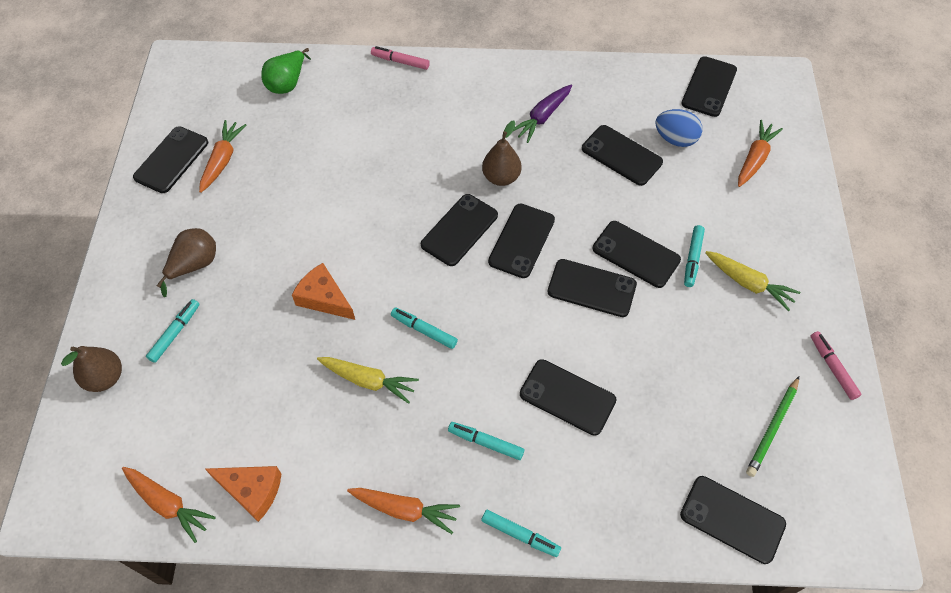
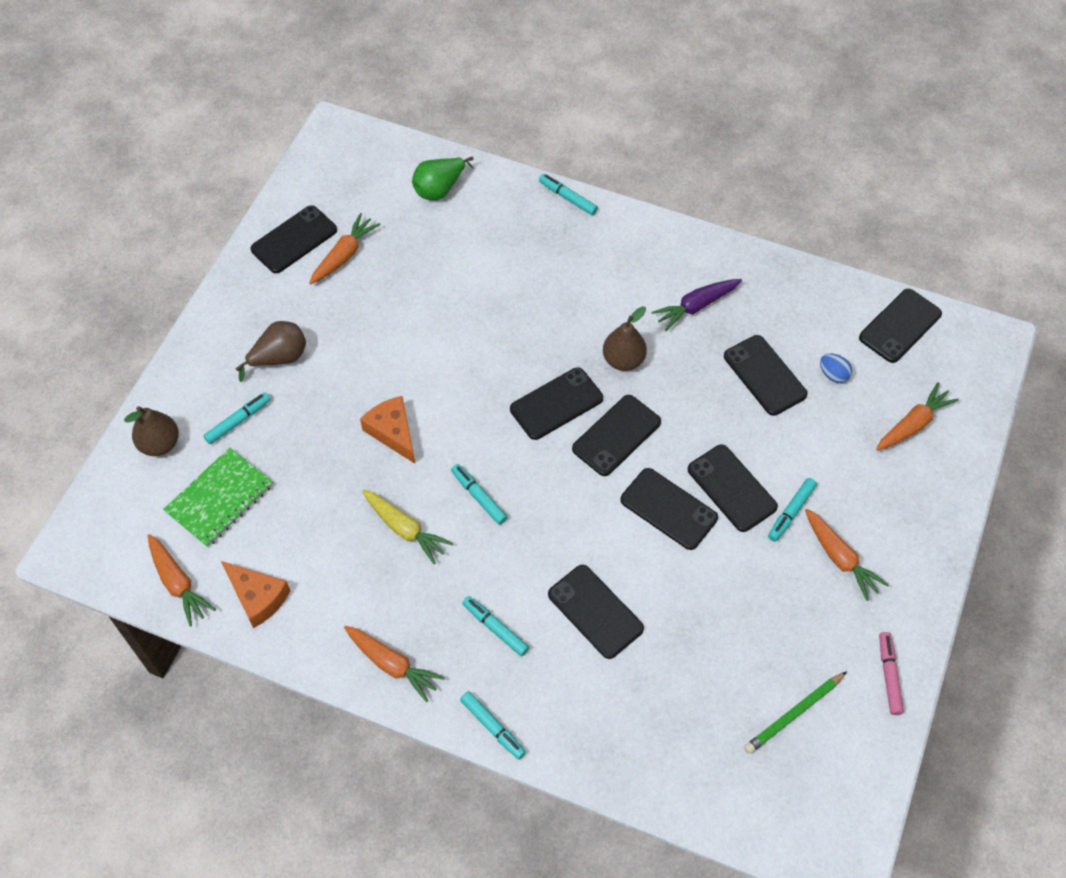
camera: 20 degrees right, 0 degrees up
pink marker [371,46,430,70] -> turquoise marker [539,174,598,216]
blue egg [655,109,702,147] -> blue egg [820,354,852,383], size x0.64
black phone [680,476,786,564] -> none
yellow carrot [705,251,800,311] -> orange carrot [805,509,889,601]
none -> green notebook [163,447,273,547]

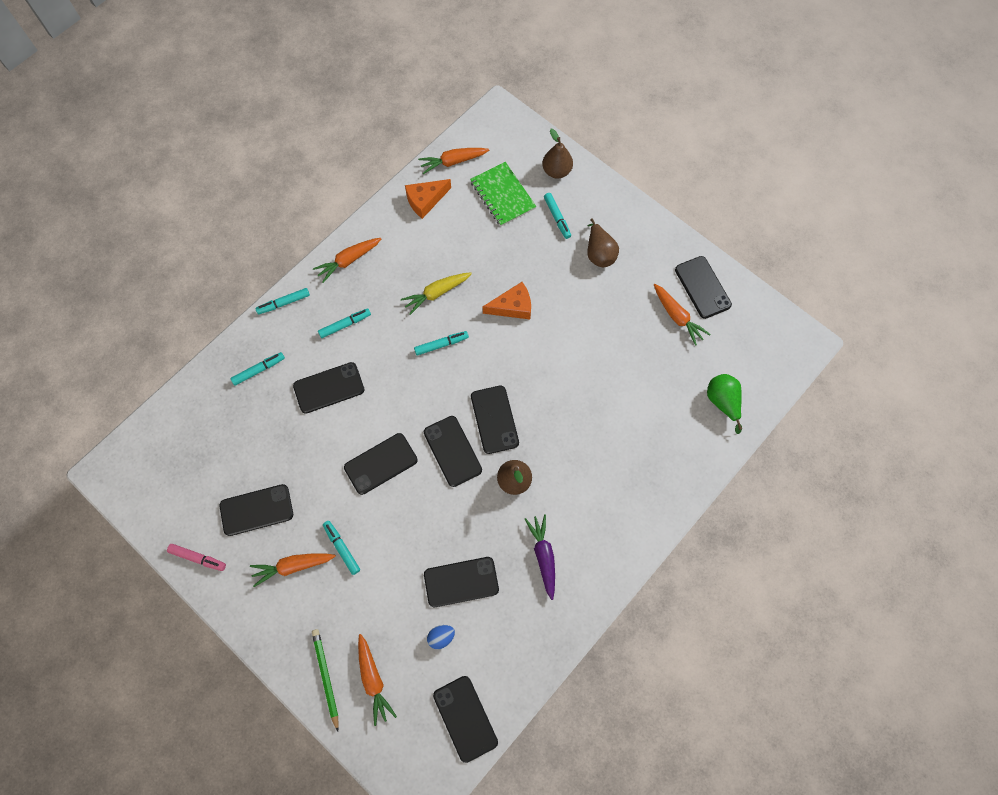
camera: 110 degrees right, 10 degrees up
turquoise marker [539,174,598,216] -> turquoise marker moved to [230,352,285,386]
black phone [688,445,778,532] -> black phone moved to [220,484,293,536]
green pencil [744,671,847,754] -> green pencil moved to [312,629,339,732]

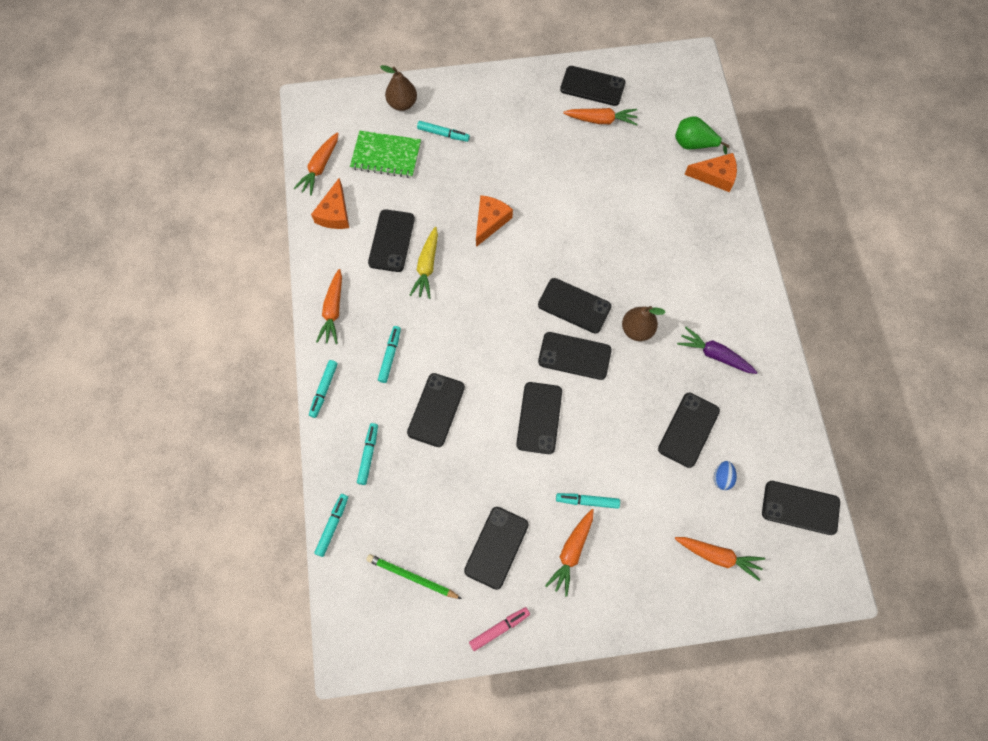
camera: 50 degrees left, 0 degrees up
green pencil [312,629,339,732] -> green pencil moved to [366,554,462,599]
turquoise marker [414,331,469,355] -> turquoise marker moved to [314,494,348,557]
brown pear [587,218,619,267] -> none
none -> black phone [368,209,415,272]
none -> orange cheese [684,153,737,192]

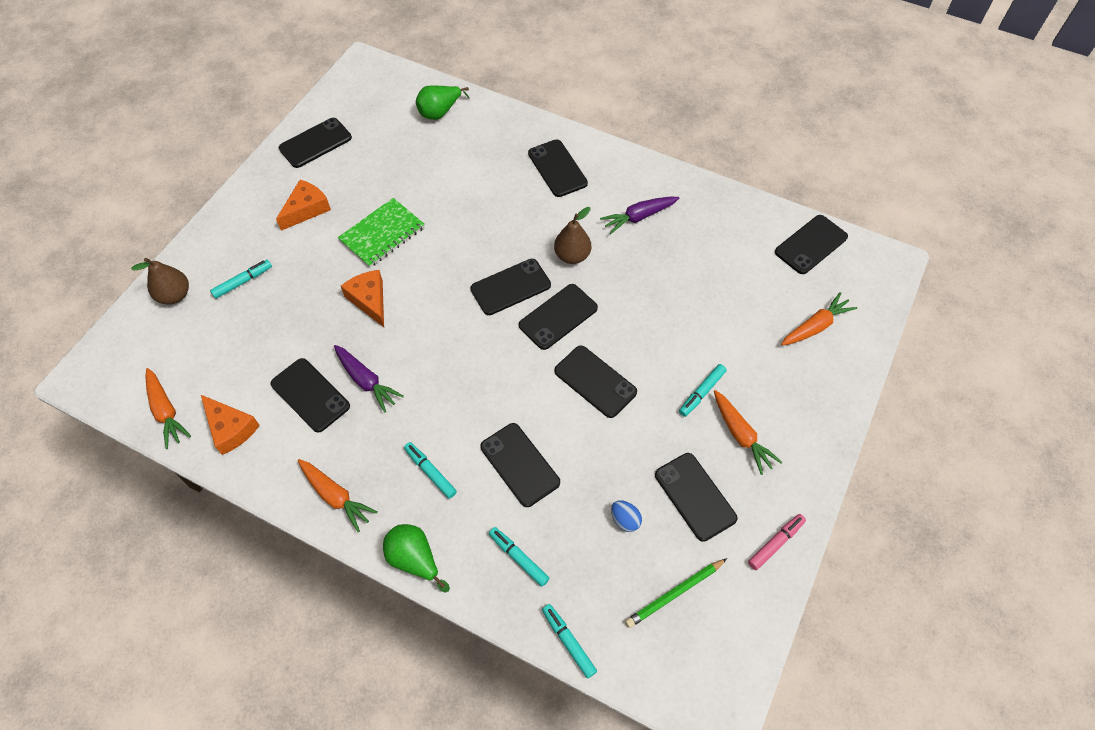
camera: 55 degrees left, 10 degrees down
turquoise marker [309,360,338,418] -> green pear [383,524,450,593]
green notebook [350,131,421,178] -> green notebook moved to [338,198,425,268]
yellow carrot [410,227,438,299] -> purple carrot [334,345,404,413]
pink marker [469,607,530,651] -> pink marker turned 45 degrees clockwise [748,514,806,570]
orange carrot [563,108,637,125] -> none
black phone [658,393,720,468] -> black phone moved to [528,139,588,197]
orange cheese [684,153,737,192] -> orange cheese moved to [276,180,331,231]
blue egg [714,461,737,490] -> blue egg moved to [611,500,642,532]

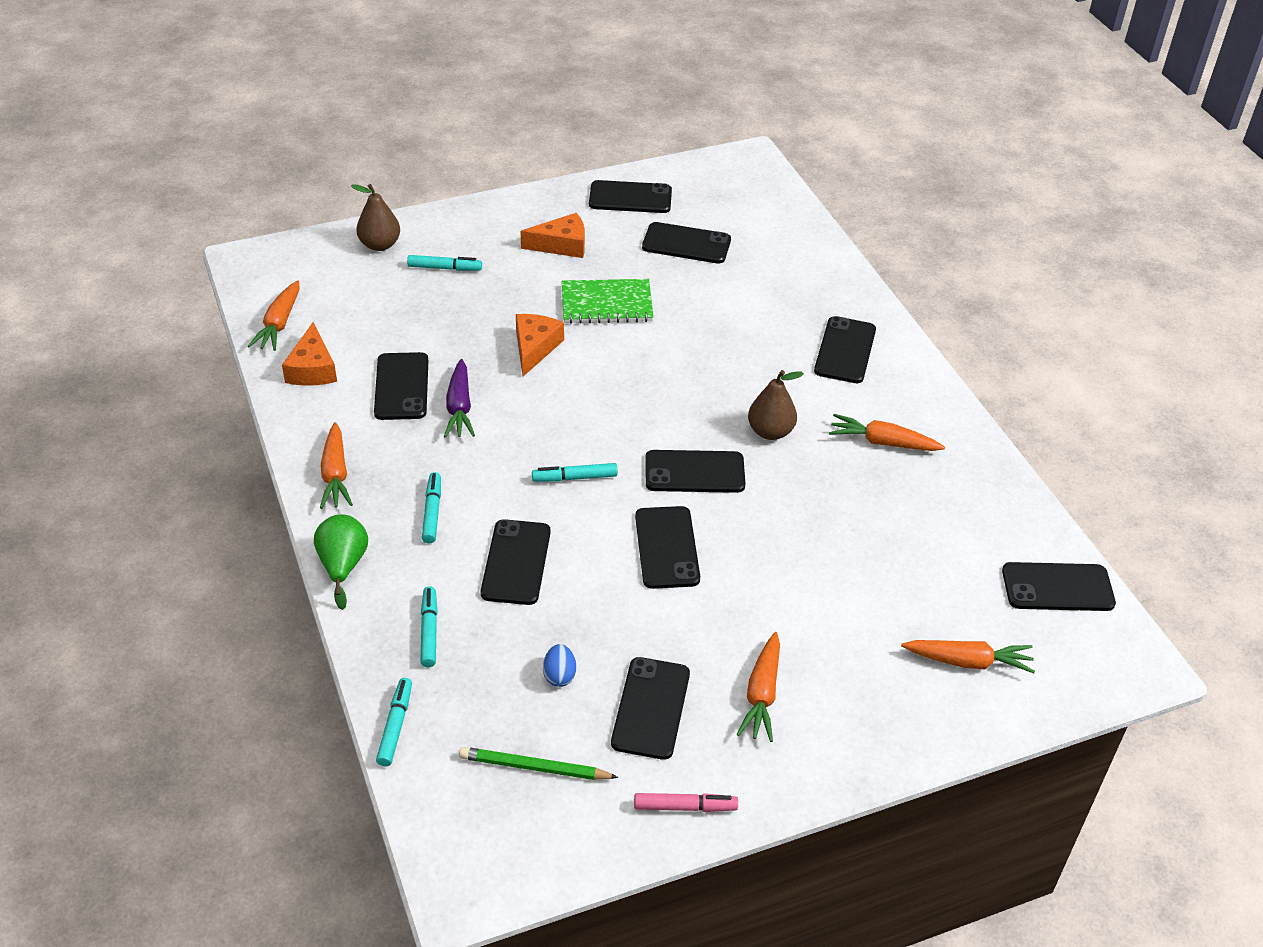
camera: 40 degrees right, 15 degrees down
green pear [416,86,470,120] -> none
black phone [471,259,551,315] -> black phone moved to [642,222,731,263]
purple carrot [600,197,679,234] -> orange carrot [829,414,945,451]
turquoise marker [679,364,727,417] -> turquoise marker moved to [532,463,618,482]

